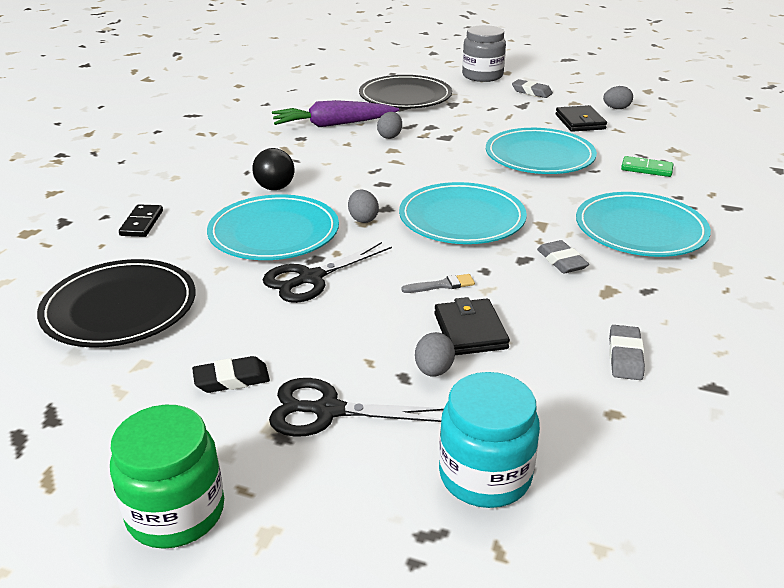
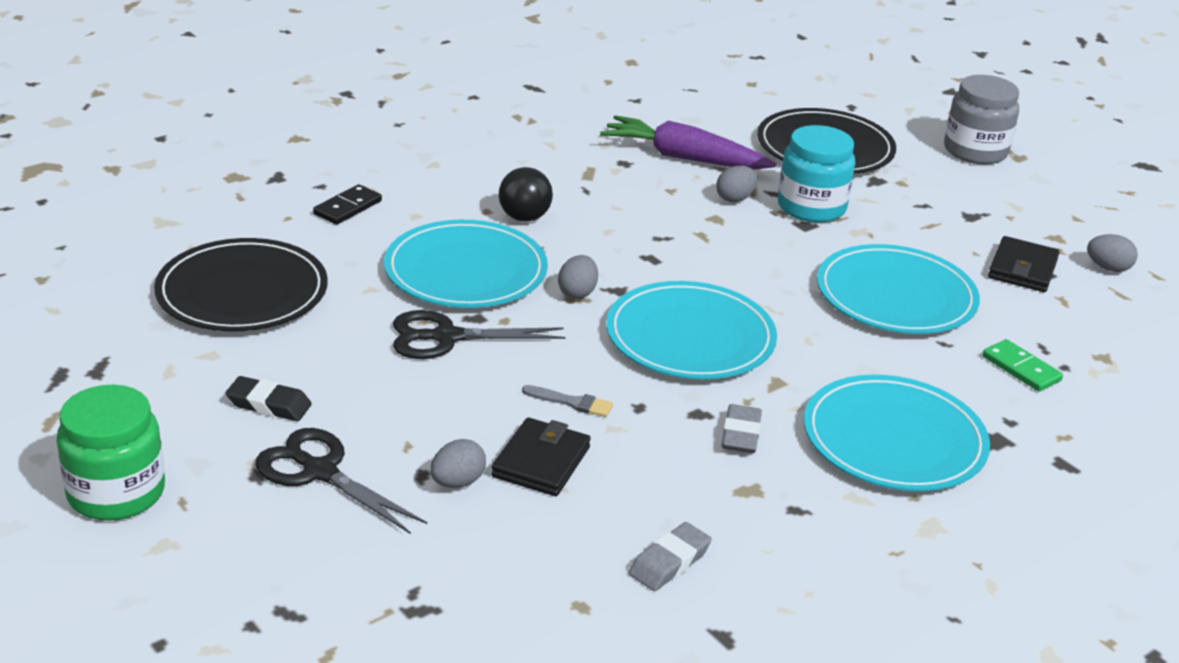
camera: 30 degrees right, 0 degrees up
turquoise jar [439,372,540,508] -> turquoise jar moved to [778,125,855,223]
grey eraser [512,79,553,98] -> none

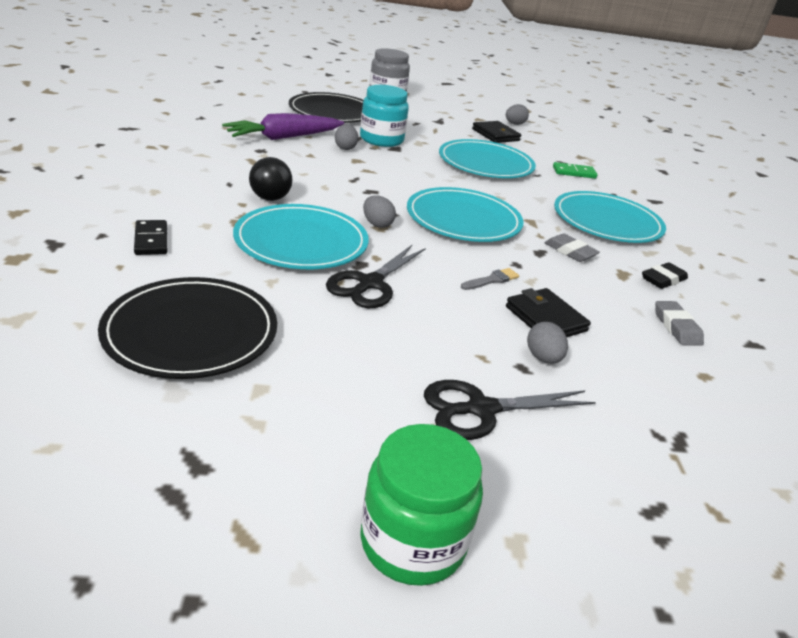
camera: 55 degrees left, 0 degrees up
black eraser [226,376,312,421] -> black eraser moved to [642,262,688,289]

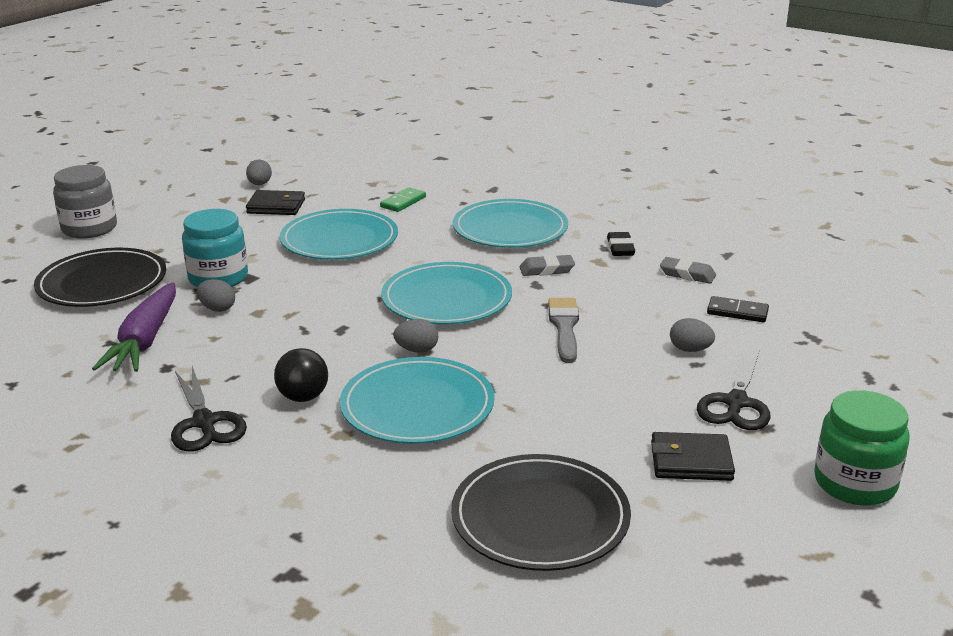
camera: 50 degrees left, 5 degrees down
black domino [134,220,167,255] -> black domino moved to [707,296,769,322]
black scissors [326,245,426,308] -> black scissors moved to [171,366,247,452]
grey brush [461,268,519,290] -> grey brush [548,298,579,363], size x1.72
black wallet [506,288,591,337] -> black wallet moved to [651,432,735,481]

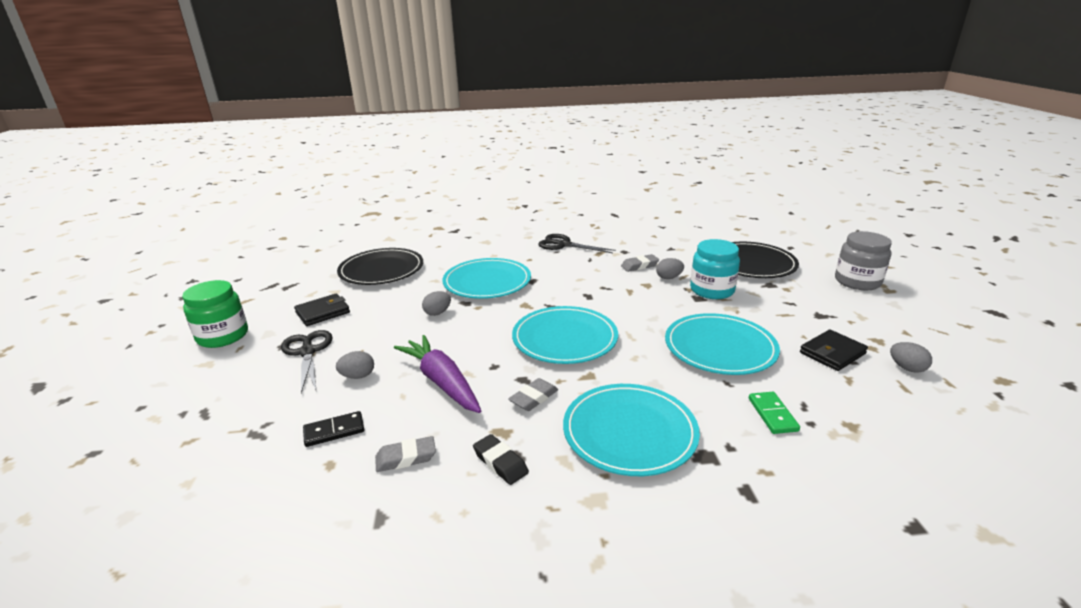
camera: 140 degrees right, 0 degrees up
purple carrot [92,282,176,372] -> purple carrot moved to [394,335,481,413]
black ball [274,348,328,402] -> none
grey egg [393,319,438,353] -> grey egg moved to [422,291,451,316]
grey brush [548,298,579,363] -> none
none -> grey eraser [621,254,659,272]

